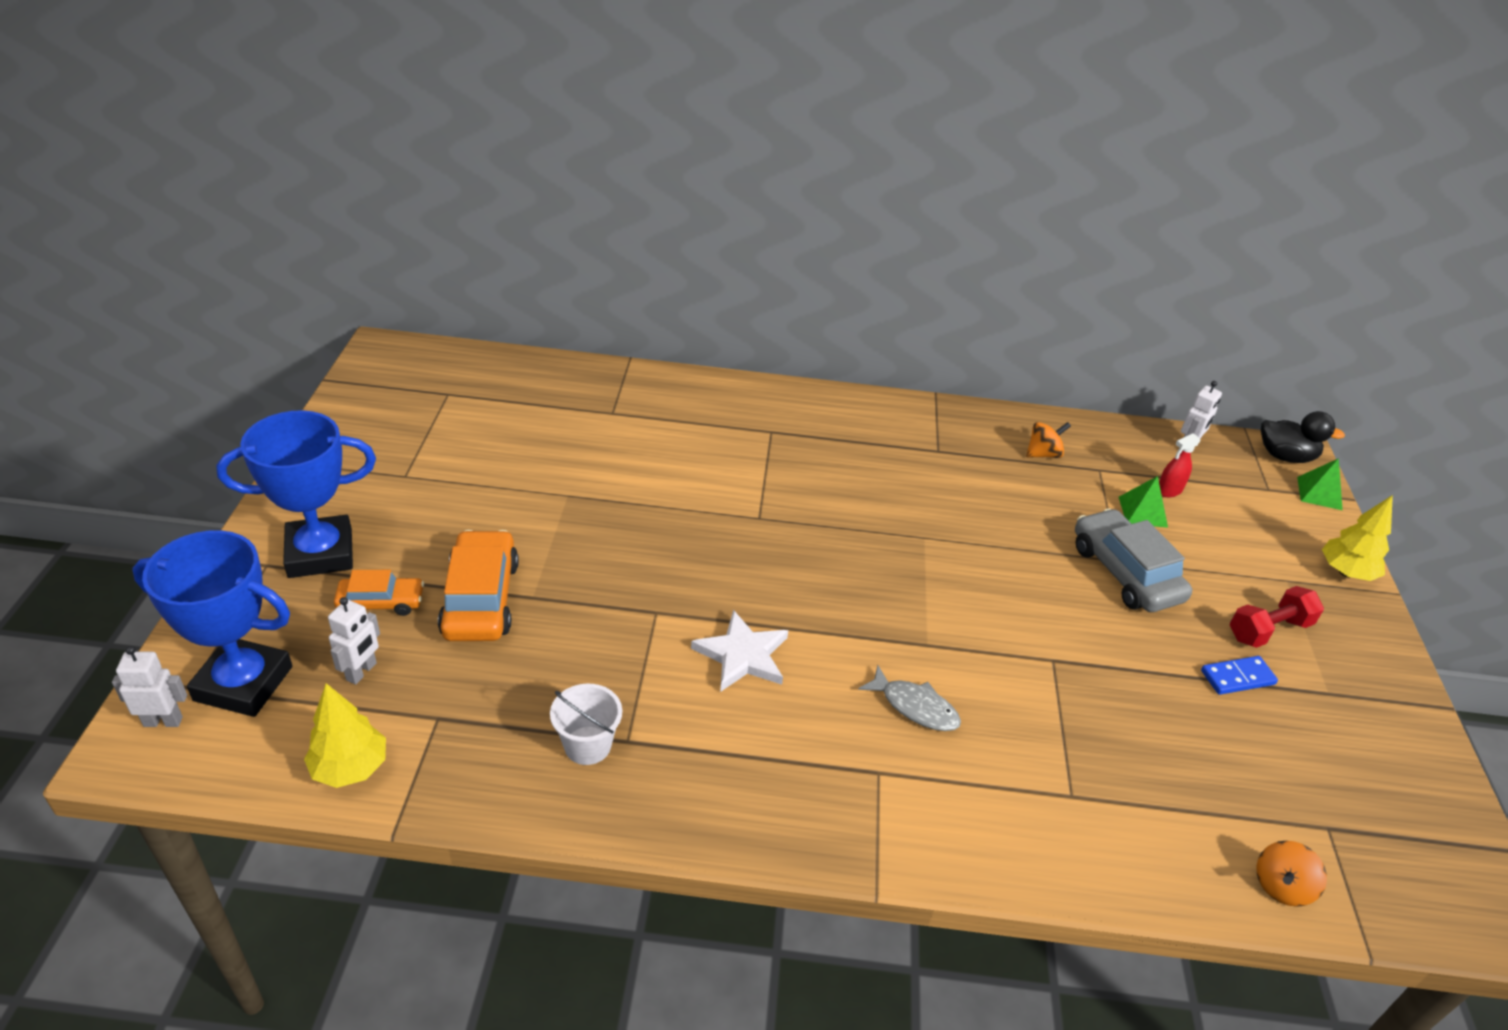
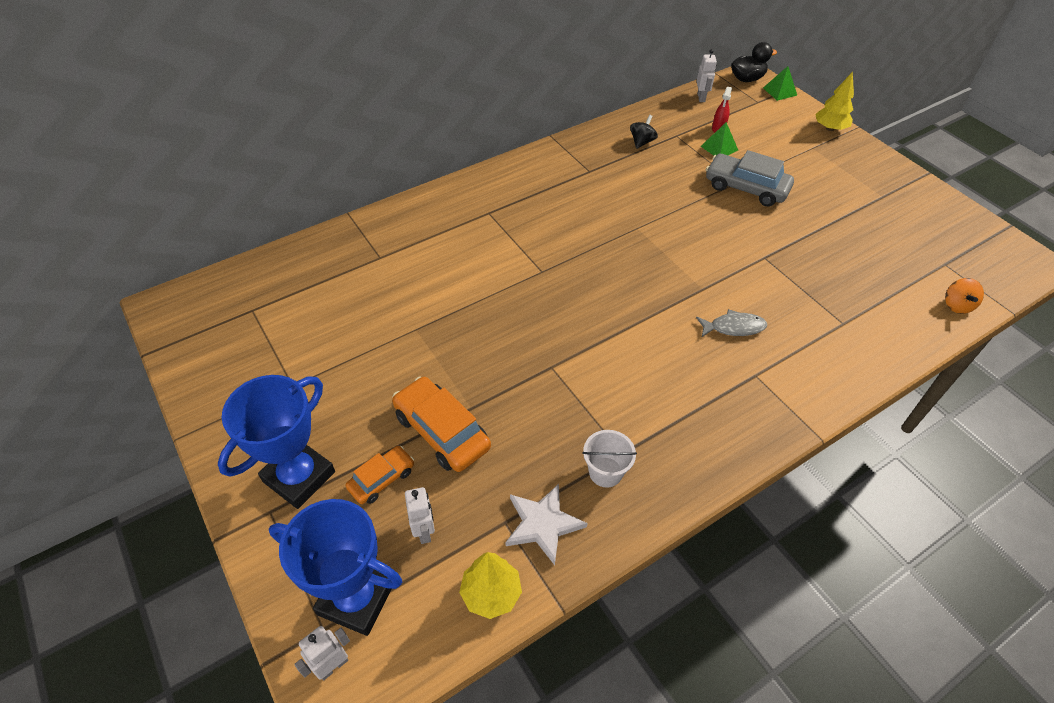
camera: 35 degrees left, 10 degrees up
blue trophy [132,530,292,717] -> blue trophy turned 45 degrees clockwise [269,499,402,636]
white star [691,610,788,692] -> white star moved to [506,484,587,565]
orange spinning top [1026,422,1071,458] -> black spinning top [630,115,658,149]
blue domino [1201,656,1278,695] -> none
red dumbbell [1230,586,1324,648] -> none

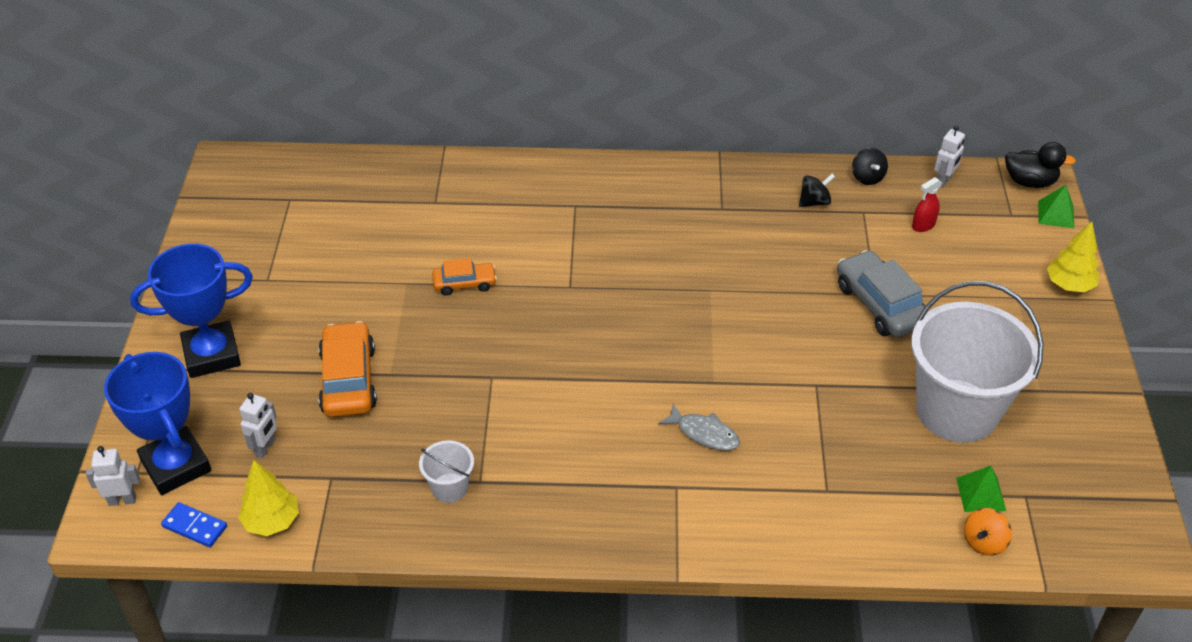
camera: 35 degrees right, 5 degrees down
orange car [346,446,414,504] -> orange car moved to [432,258,497,296]
white star [506,484,587,565] -> none
green pyramid [701,122,738,156] -> green pyramid moved to [956,466,1006,512]
none -> blue domino [161,502,227,547]
none -> black spinning top [852,148,888,185]
none -> white bucket [911,281,1044,443]

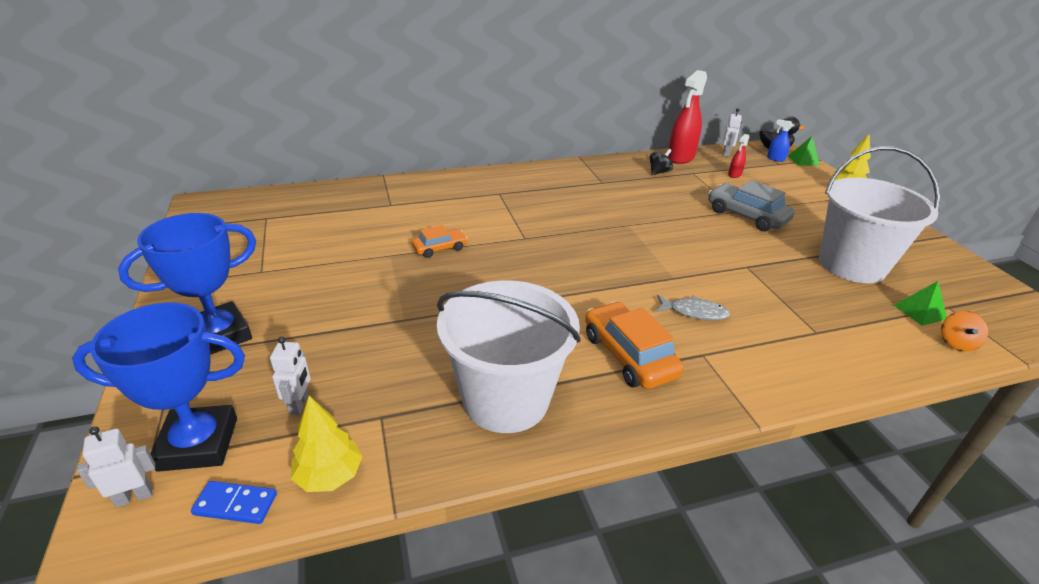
camera: 20 degrees left, 10 degrees down
blue trophy [104,352,211,495] -> blue trophy turned 45 degrees counterclockwise [72,302,245,472]
orange car [318,321,377,417] -> orange car moved to [585,302,684,389]
white bucket [419,440,474,503] -> white bucket [437,280,581,433], size x2.35
black spinning top [852,148,888,185] -> red spray bottle [668,70,707,164]
none -> blue spray bottle [767,119,793,162]

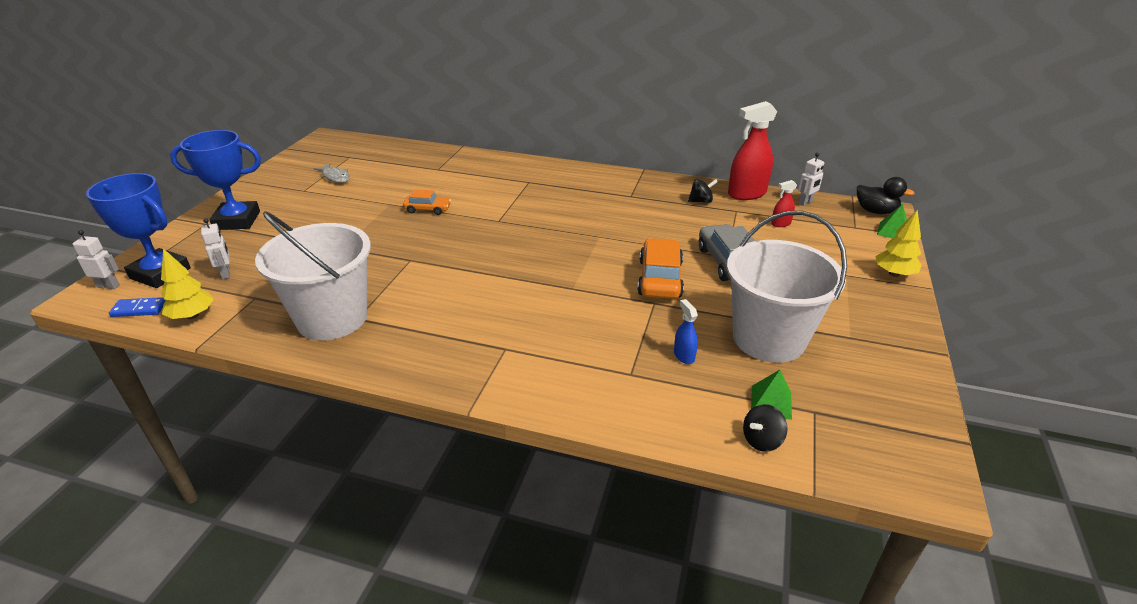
camera: 35 degrees right, 0 degrees up
blue domino [191,481,277,524] -> blue domino turned 45 degrees counterclockwise [109,297,166,317]
white robot [270,337,310,415] -> white robot turned 60 degrees counterclockwise [201,218,230,279]
orange car [585,302,684,389] -> orange car moved to [637,238,684,299]
grey fish [656,295,730,320] -> grey fish moved to [313,163,350,183]
blue spray bottle [767,119,793,162] -> blue spray bottle moved to [674,299,698,364]
orange spinning top [941,311,988,352] -> black spinning top [743,404,788,452]

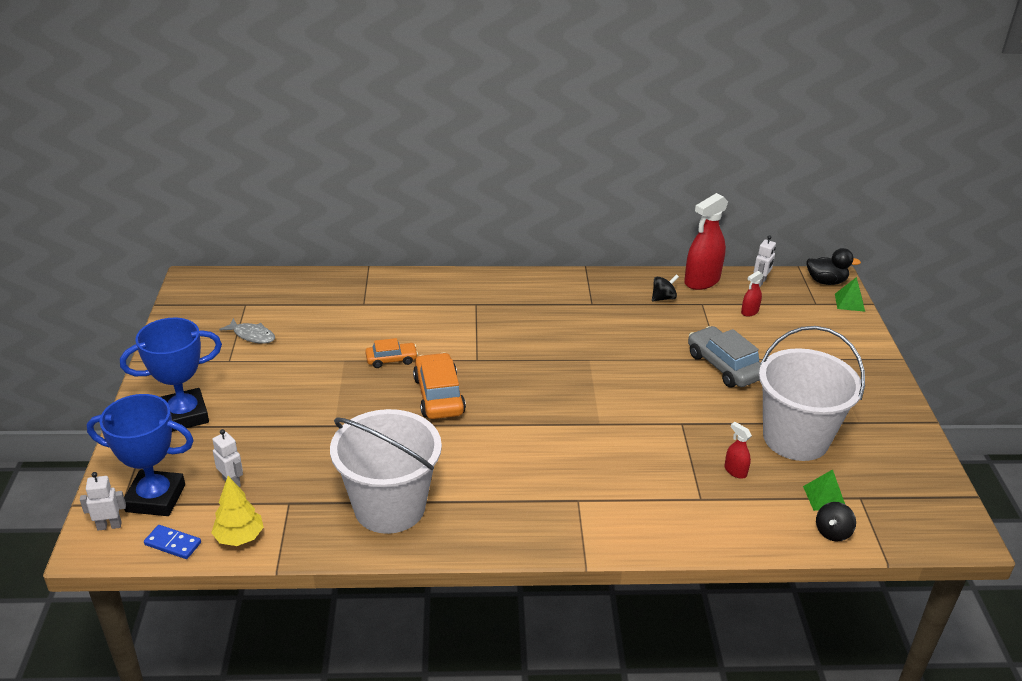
camera: 20 degrees left, 0 degrees up
blue domino [109,297,166,317] -> blue domino turned 45 degrees clockwise [144,525,201,559]
orange car [637,238,684,299] -> orange car moved to [413,353,466,419]
blue spray bottle [674,299,698,364] -> red spray bottle [724,422,752,479]
yellow tree [875,209,922,277] -> none

